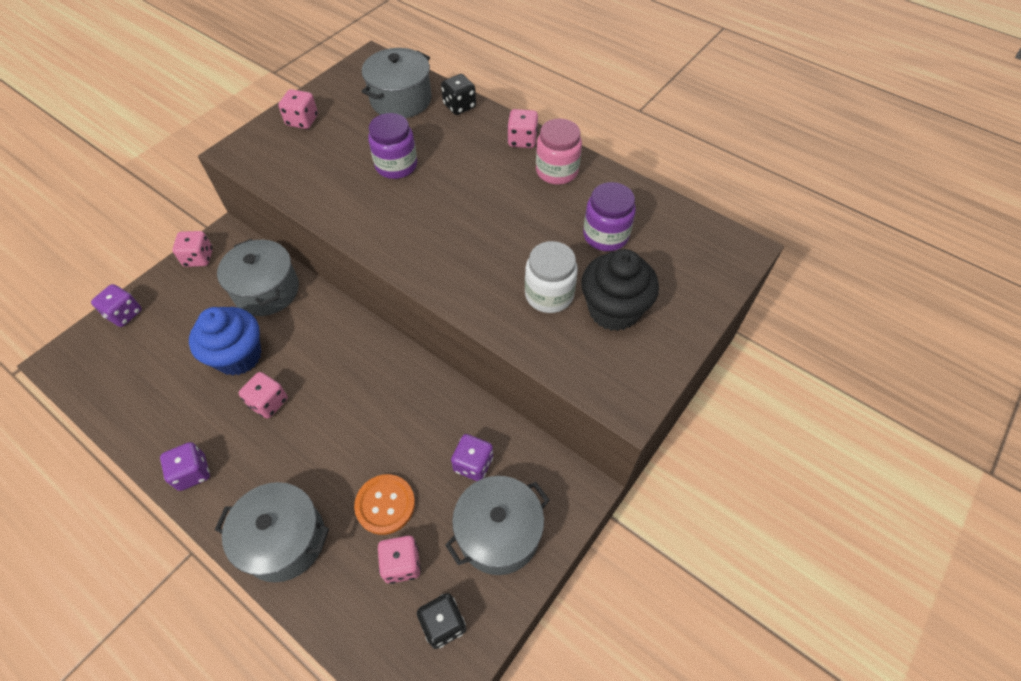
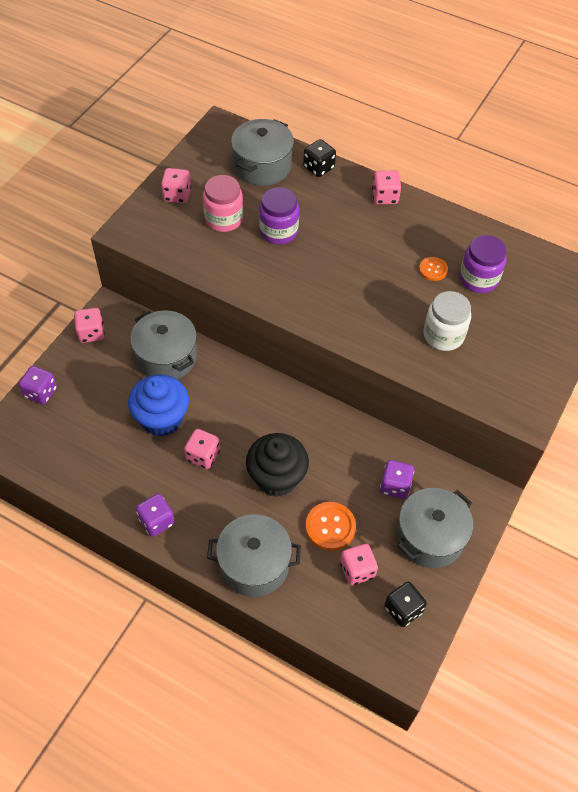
camera: 10 degrees left, 0 degrees up
pink jar [536,119,582,185] -> pink jar moved to [203,175,243,232]
black cupcake [581,249,659,331] -> black cupcake moved to [246,433,309,497]
none -> orange button [419,257,448,281]

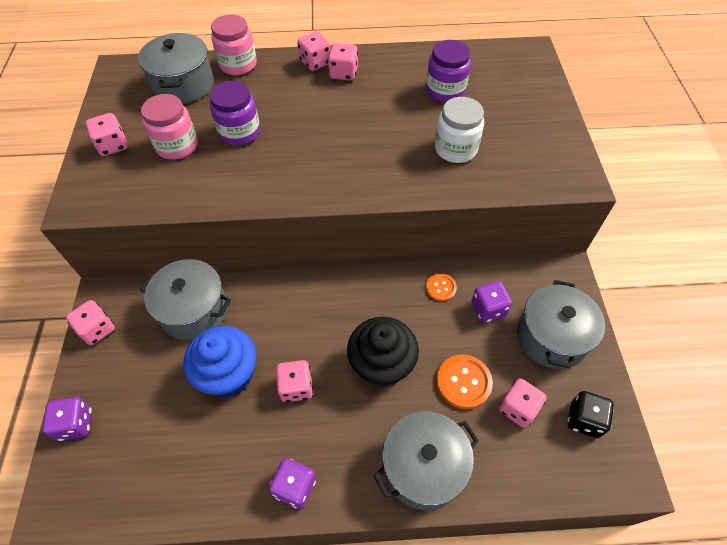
camera: 30 degrees left, 0 degrees up
black dice [303,139,336,177] -> pink jar [211,14,257,75]
orange button [419,257,448,281] -> orange button moved to [426,274,457,302]
none -> pink dice [328,43,358,81]

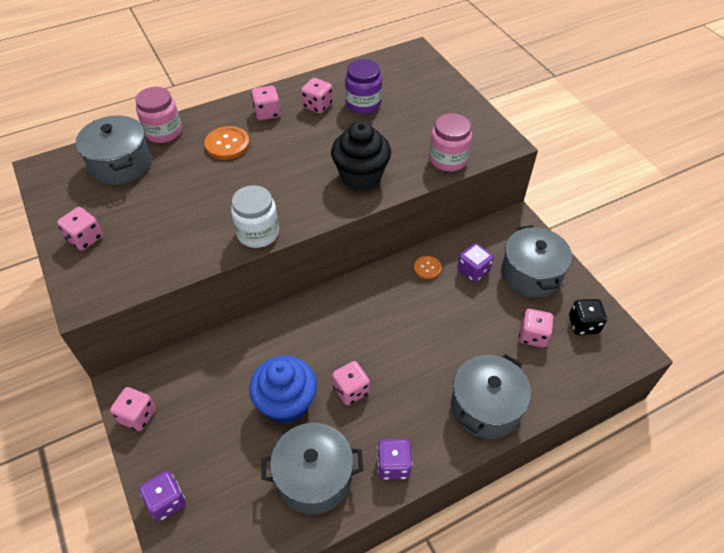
camera: 25 degrees left, 5 degrees down
grey pot [140,259,231,340] -> grey pot moved to [261,423,363,515]
pink jar [141,94,198,160] -> pink jar moved to [429,113,472,171]
purple jar [210,81,260,146] -> none
pink dice [297,31,331,71] -> pink dice moved to [301,78,333,114]
black cupcake [347,317,419,388] -> black cupcake moved to [331,121,391,191]
white jar [435,97,484,163] -> white jar moved to [231,185,279,248]
orange button [436,354,493,409] -> orange button moved to [204,126,250,160]

